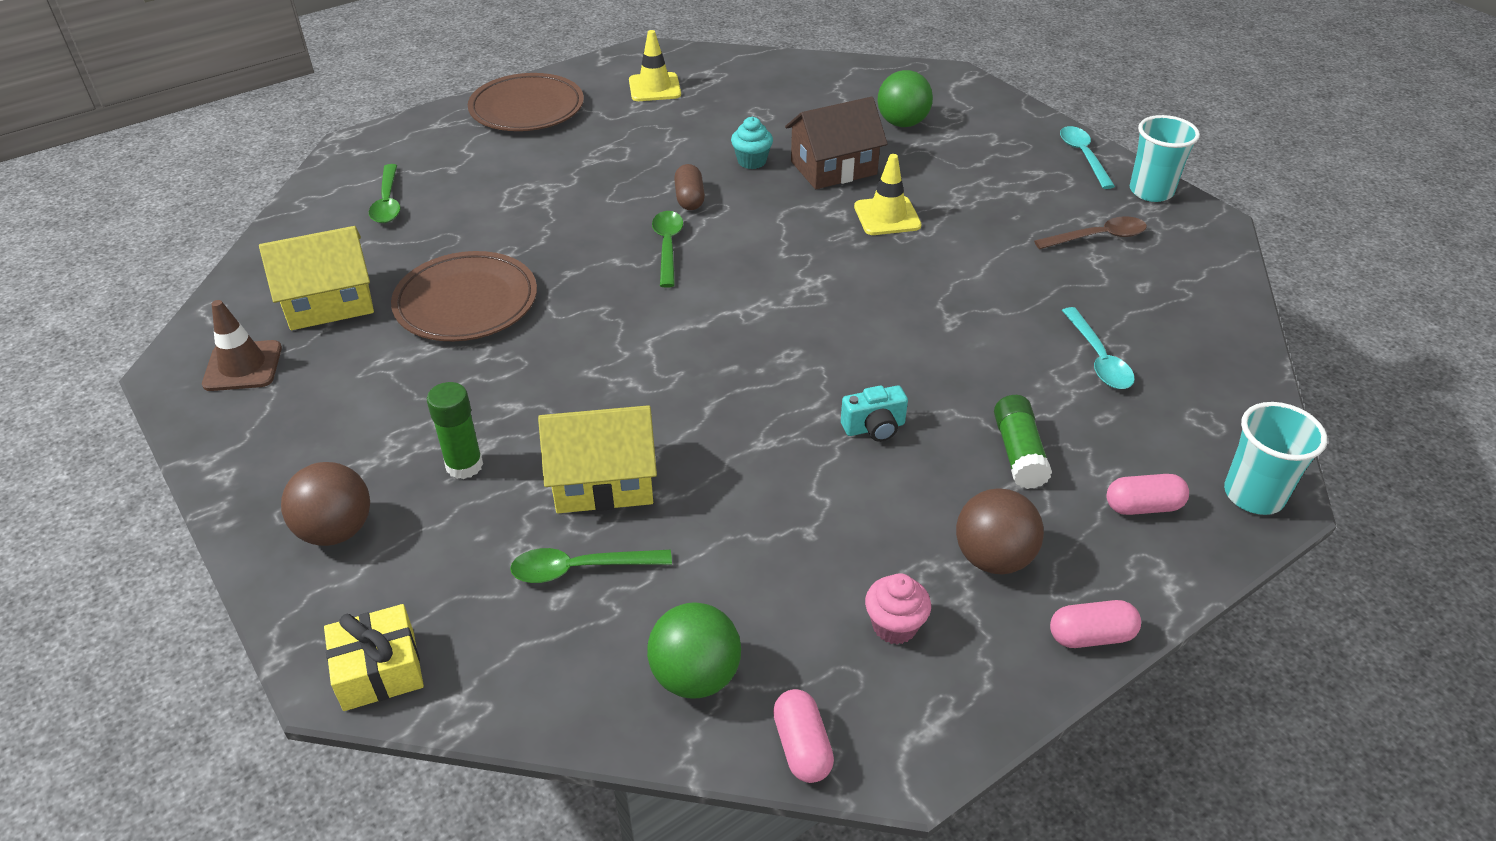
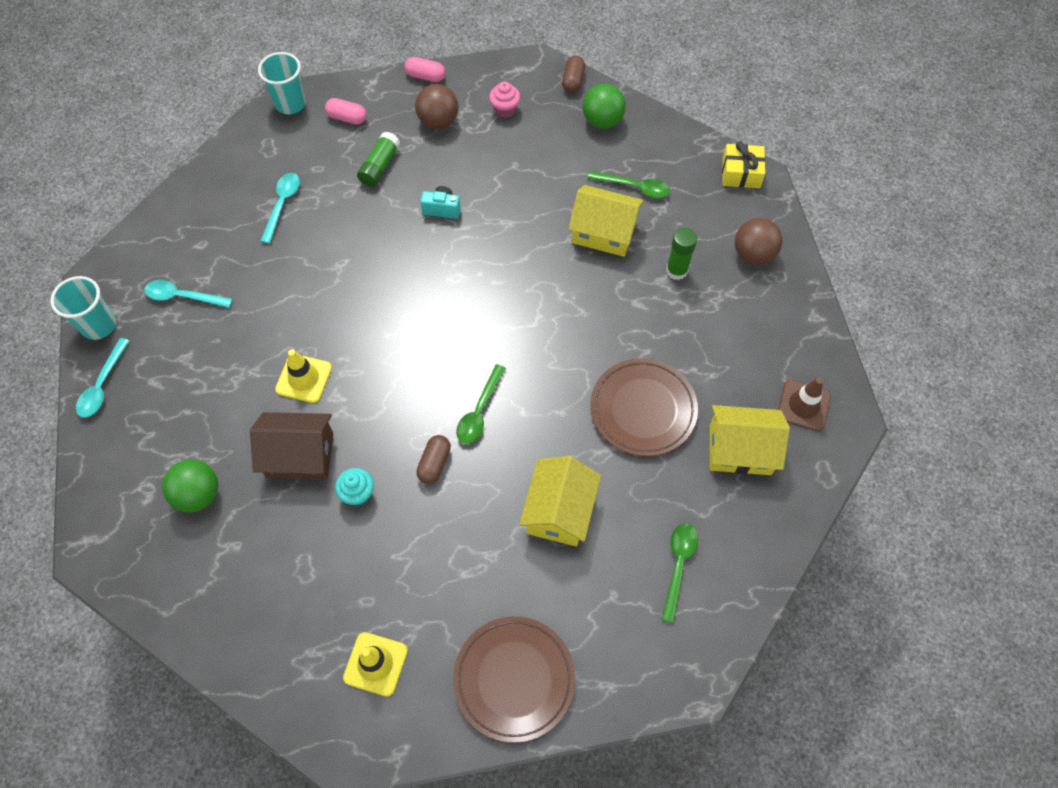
camera: 155 degrees left, 20 degrees up
pink capsule [773,689,834,783] -> brown capsule [562,56,585,93]
brown spoon [1034,216,1147,249] -> turquoise spoon [144,280,233,308]
none -> yellow house [519,456,601,547]

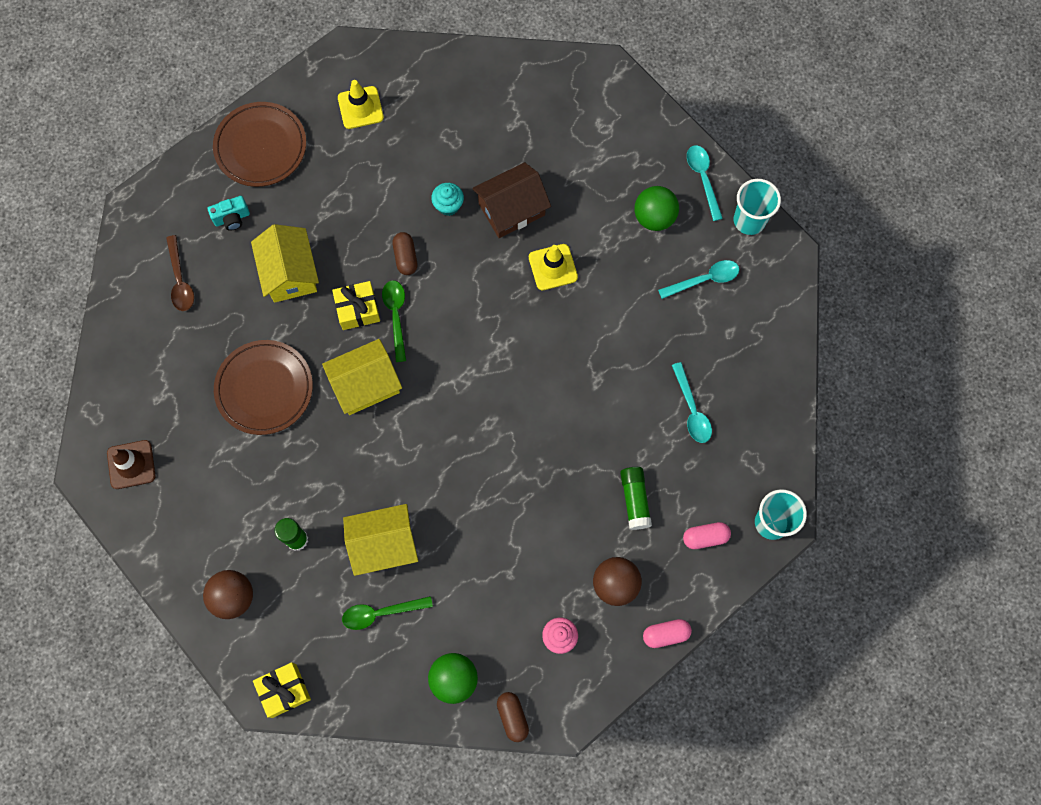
camera: 150 degrees right, 10 degrees up
green ball [162,459,218,512] -> green ball moved to [634,186,679,231]
turquoise camera [420,186,461,219] -> turquoise camera moved to [208,196,250,231]
green spoon [661,523,698,623] -> brown spoon [166,235,194,311]
yellow house [710,405,790,475] -> yellow house moved to [322,339,402,415]
none -> yellow gift [332,281,380,330]

